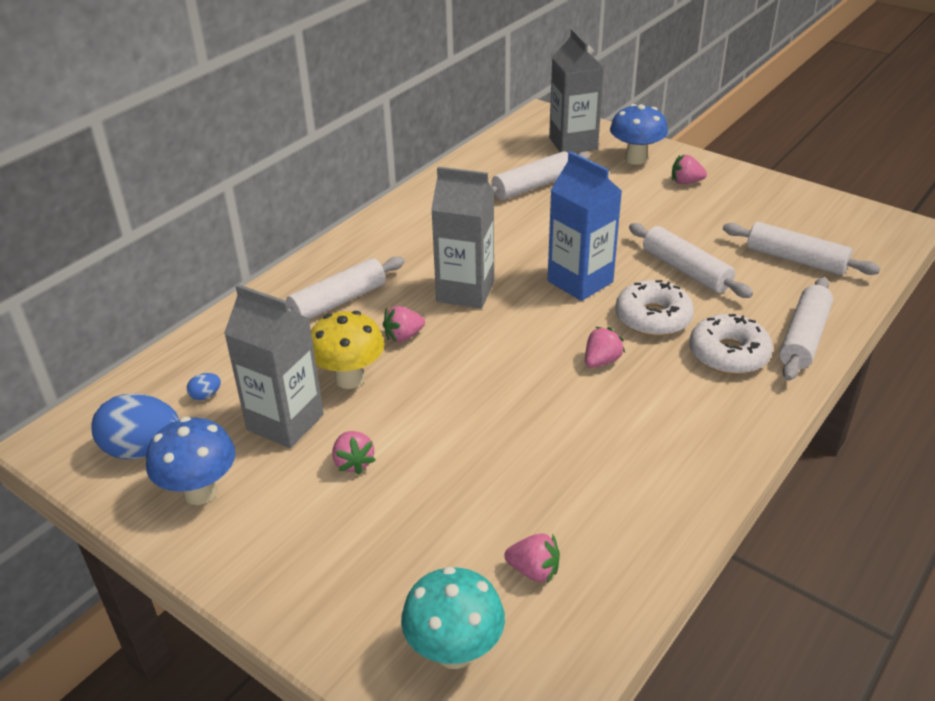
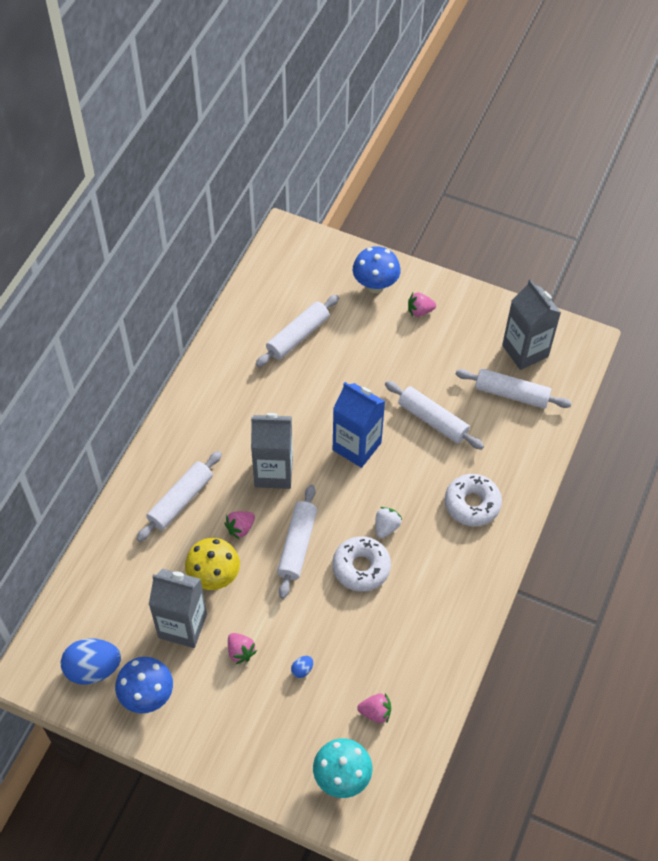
camera: 15 degrees left, 20 degrees up
blue egg [187,373,221,400] -> blue egg moved to [291,656,313,678]
grey carton [549,29,604,153] -> grey carton moved to [502,279,561,370]
pink strawberry [585,327,625,368] -> white strawberry [375,507,402,538]
white donut [615,280,694,336] -> white donut moved to [333,536,391,592]
white rolling pin [779,277,833,381] -> white rolling pin moved to [277,485,317,599]

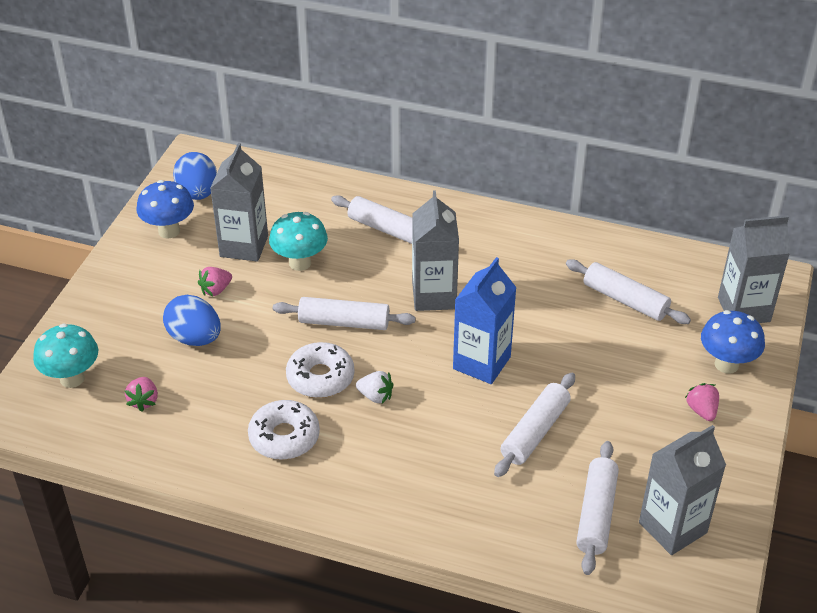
camera: 85 degrees right, 15 degrees down
yellow mushroom [185,538,240,590] -> turquoise mushroom [269,212,328,271]
pink strawberry [225,511,255,539] -> none
blue egg [291,656,313,678] -> blue egg [163,295,221,346], size x2.38
white donut [445,474,502,526] -> white donut moved to [248,400,320,460]
none -> grey carton [718,215,790,323]

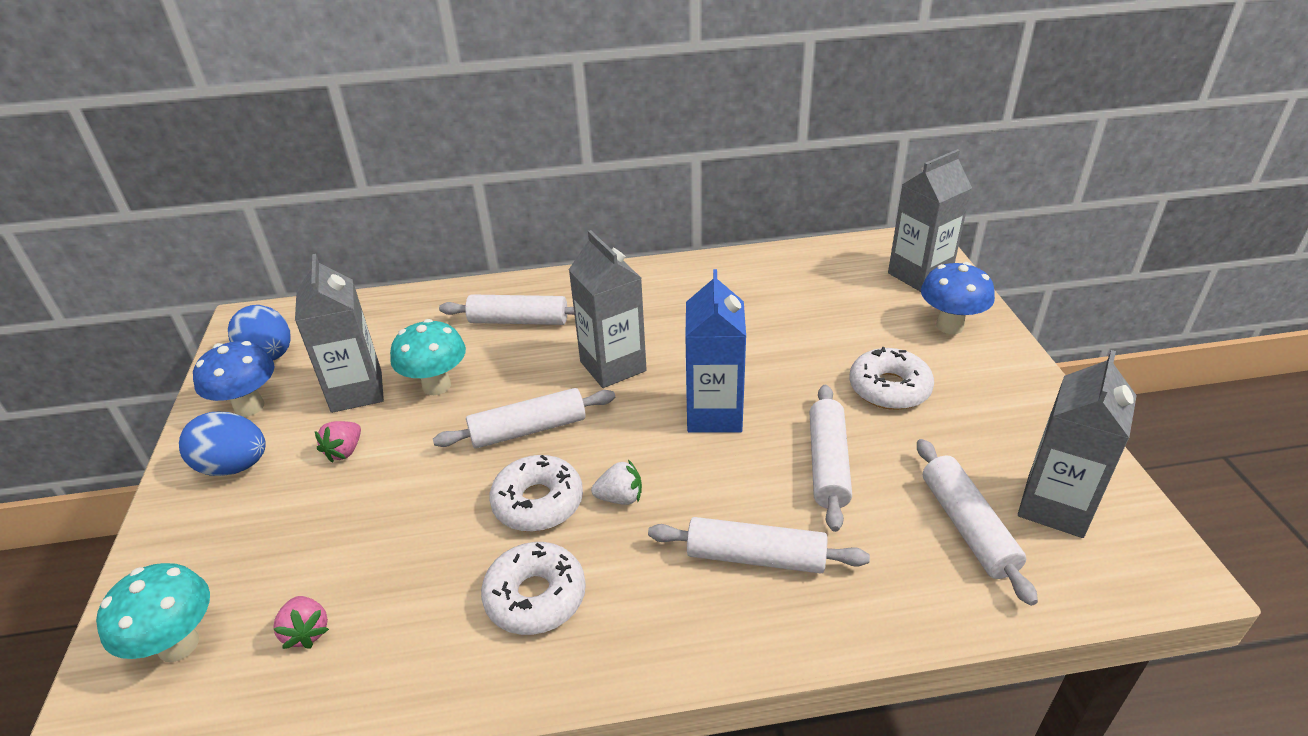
camera: 25 degrees left, 5 degrees down
blue egg [163,295,221,346] -> blue egg moved to [179,412,266,476]
white rolling pin [566,259,691,324] -> white rolling pin moved to [648,517,870,574]
pink strawberry [685,383,719,421] -> none
none -> white donut [849,347,934,410]

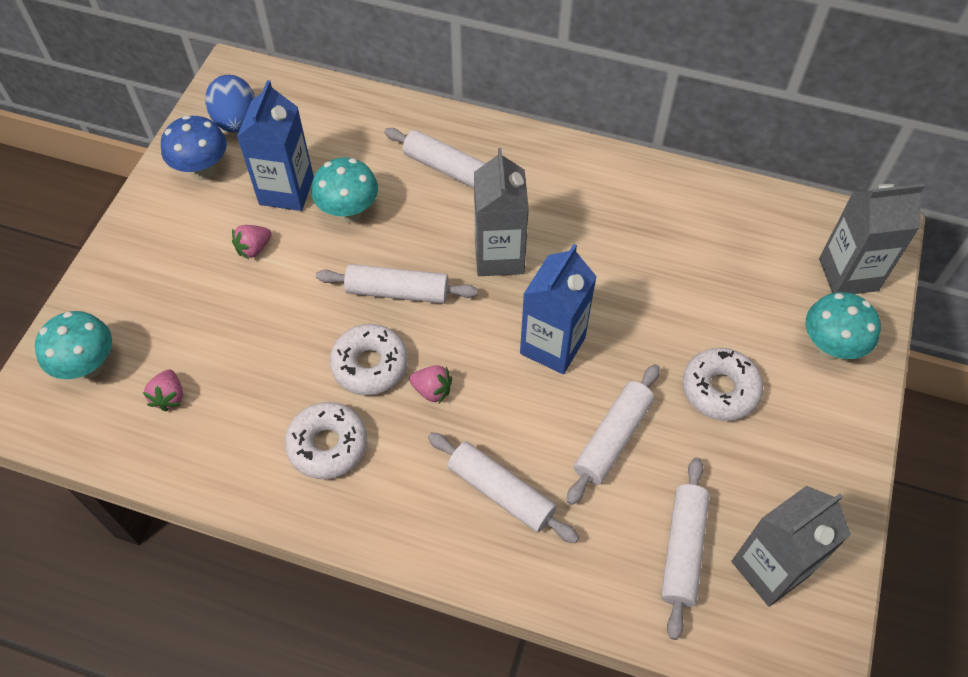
camera: 25 degrees right, 20 degrees up
blue egg [179,412,266,476] -> none
grey carton [295,254,384,413] -> blue carton [237,80,314,211]
white strawberry [591,460,642,505] -> pink strawberry [409,365,452,404]
blue mushroom [921,262,995,334] -> turquoise mushroom [806,292,881,360]

